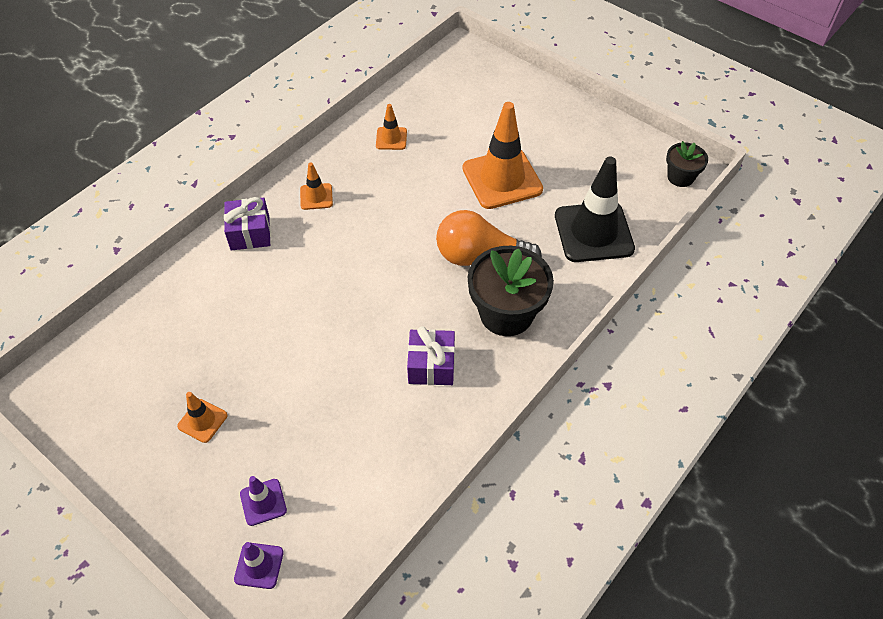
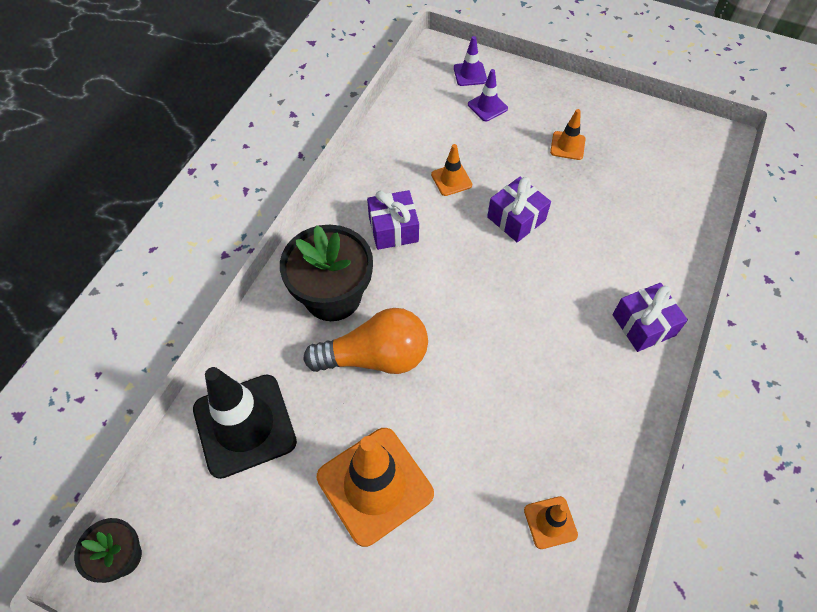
camera: 165 degrees right, 5 degrees up
orange traffic cone [300,163,333,210] -> orange traffic cone moved to [431,144,472,196]
none -> purple gift [487,177,551,242]

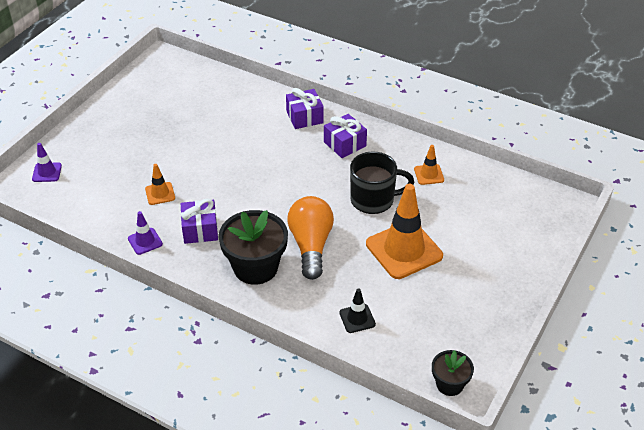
camera: 85 degrees left, 15 degrees down
black traffic cone [193,367,297,479] -> black traffic cone [339,289,376,333], size x0.47
purple traffic cone [468,69,508,121] -> purple traffic cone moved to [128,211,163,255]
purple gift [487,177,551,242] -> purple gift moved to [324,114,367,158]
orange traffic cone [550,109,585,160] -> none
none -> black mug [350,152,414,214]

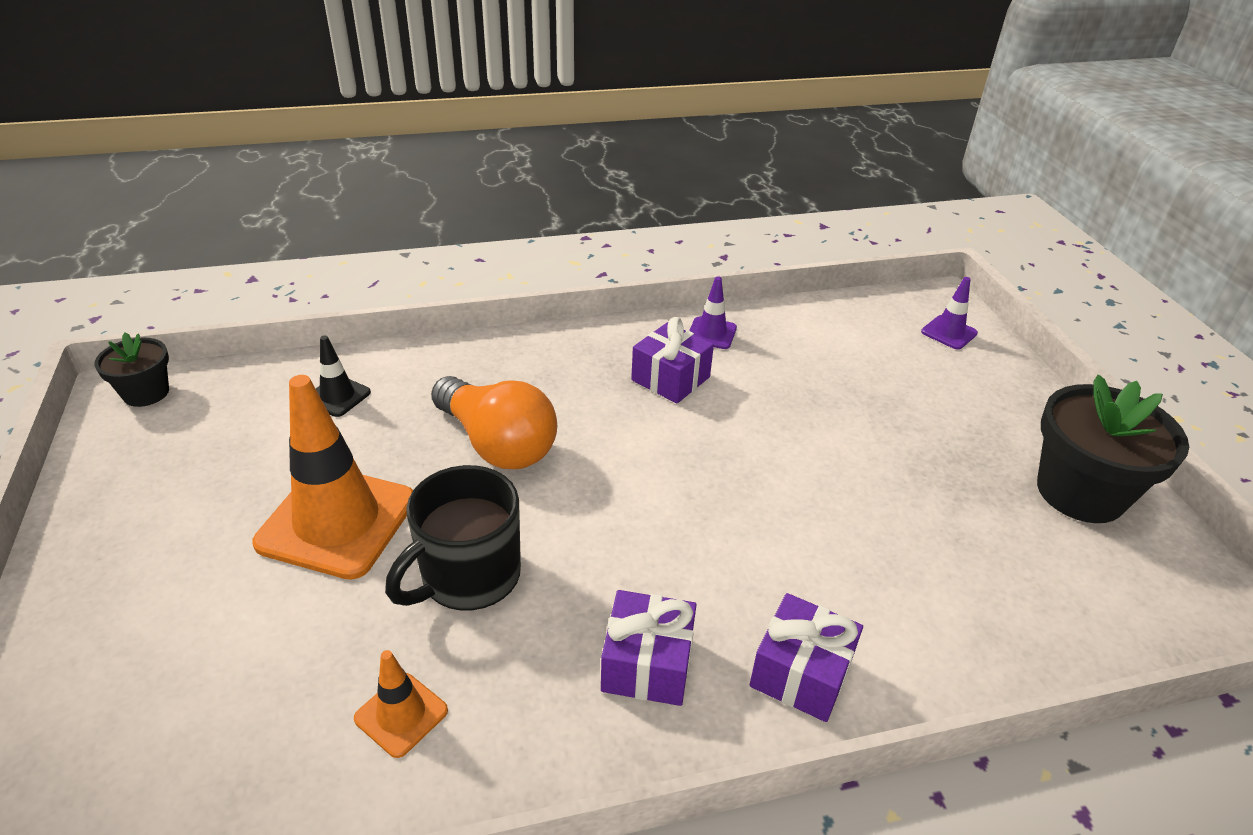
camera: 135 degrees right, 5 degrees down
orange traffic cone [145,164,175,205] -> none
black flower pot [218,210,288,285] -> black flower pot moved to [1037,375,1189,523]

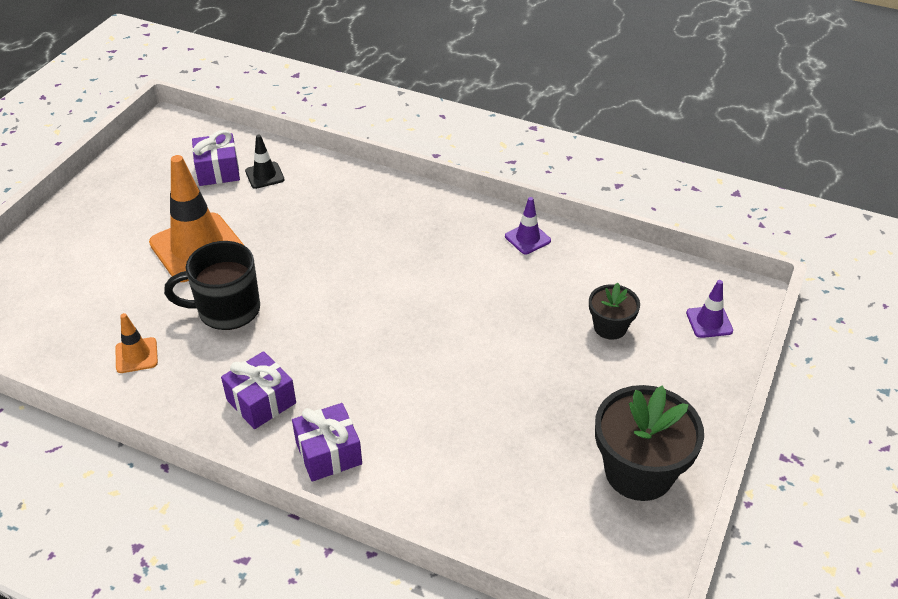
camera: 40 degrees right, 5 degrees up
black flower pot [95,333,169,407] -> black flower pot moved to [589,282,640,340]
orange light bulb [431,376,557,469] -> none
purple gift [631,317,714,403] -> purple gift moved to [192,130,240,186]

